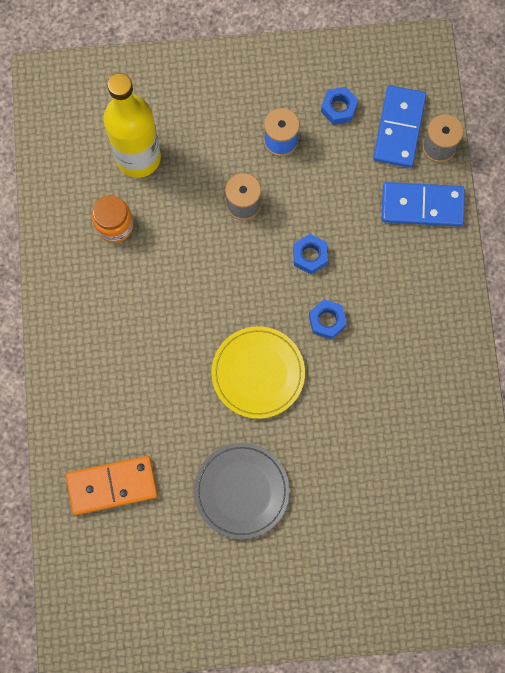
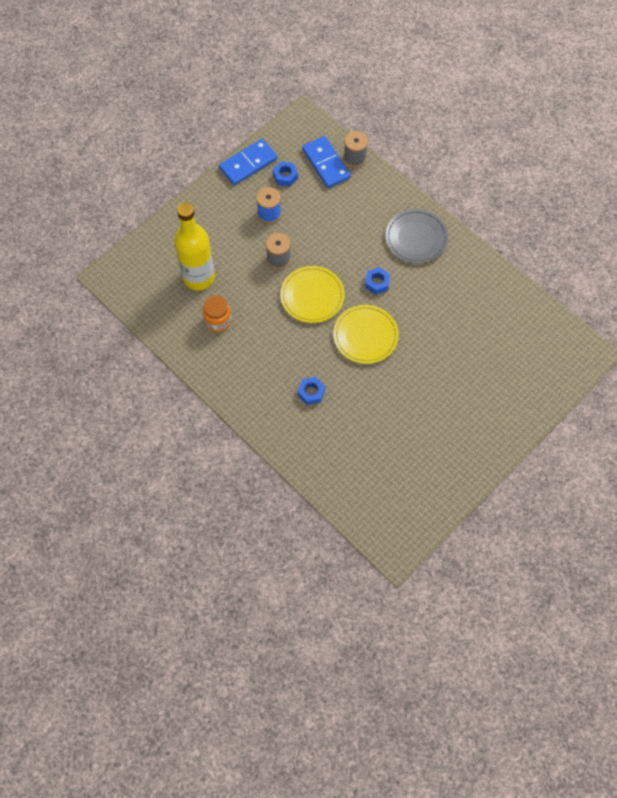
camera: 40 degrees left, 10 degrees down
orange domino [66,456,158,515] -> none
grey plate [194,443,290,539] -> grey plate moved to [386,209,448,264]
blue nut [293,234,328,274] -> blue nut moved to [298,377,325,405]
blue domino [382,182,465,227] -> blue domino moved to [219,139,278,185]
none -> yellow plate [280,266,345,323]

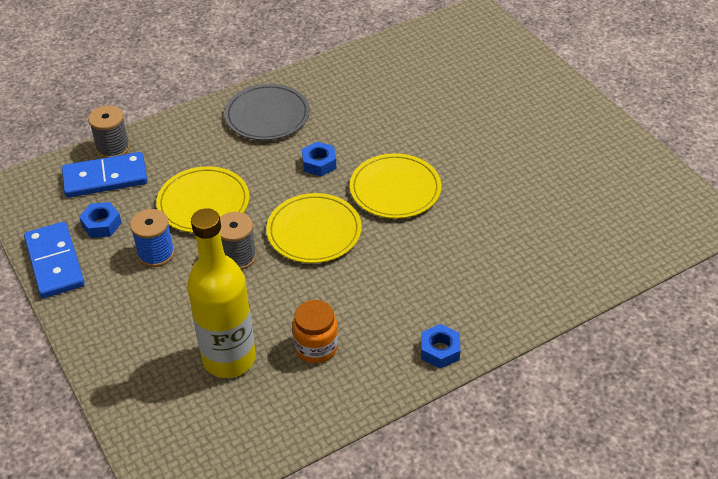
camera: 75 degrees left, 20 degrees down
blue nut [298,377,325,405] -> blue nut moved to [421,324,460,369]
none -> yellow plate [156,166,249,233]

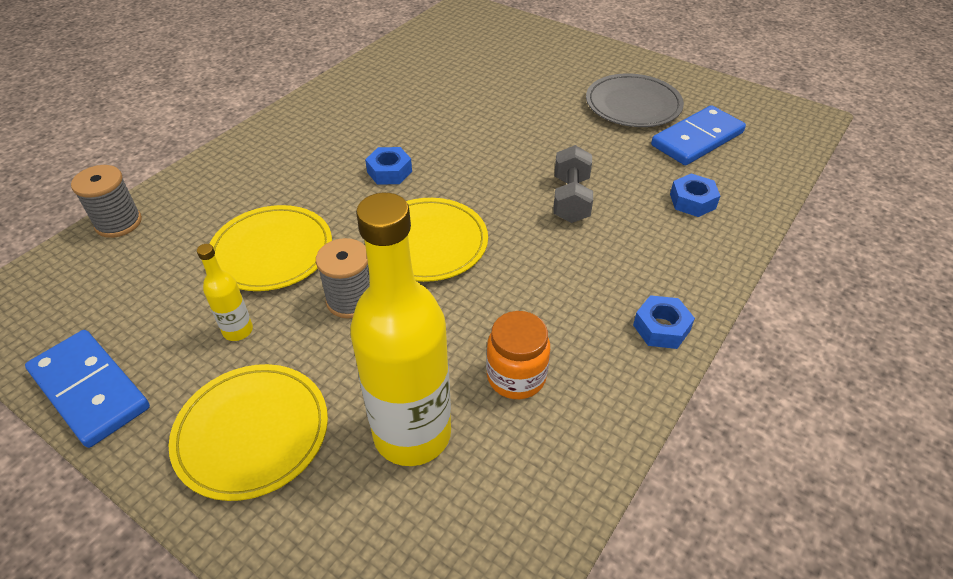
camera: 25 degrees left, 0 degrees up
blue domino [62,152,147,198] -> blue domino moved to [651,105,746,165]
blue nut [79,202,122,238] -> blue nut moved to [670,173,720,217]
blue spool [130,209,175,267] -> yellow bottle [197,244,253,341]
grey plate [224,84,310,140] -> grey plate moved to [586,74,684,127]
yellow plate [350,153,441,219] -> yellow plate moved to [169,364,328,501]
none -> grey dumbbell [553,145,593,223]

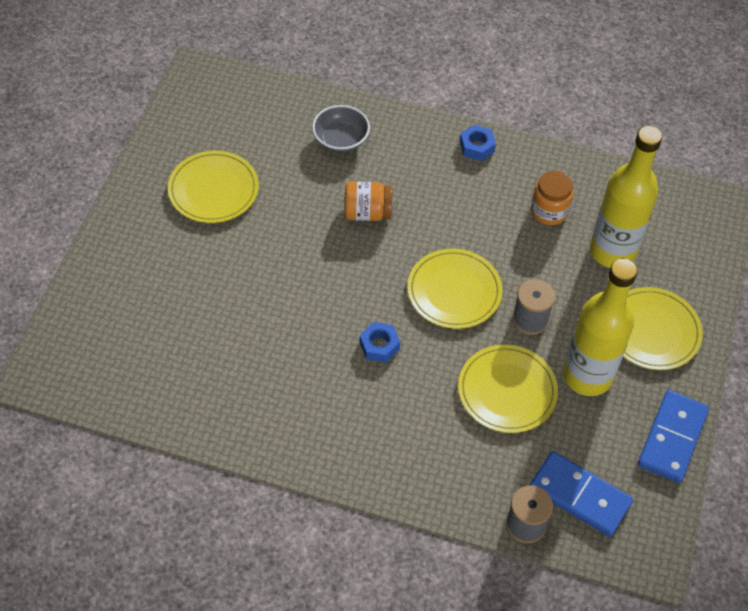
camera: 110 degrees left, 10 degrees up
yellow bottle [197,244,253,341] -> yellow bottle [563,259,637,396], size x2.29
grey dumbbell [553,145,593,223] -> orange jar [345,181,392,221]
grey plate [586,74,684,127] -> yellow plate [168,151,259,223]
blue domino [651,105,746,165] -> blue domino moved to [530,451,633,537]
blue nut [670,173,720,217] -> grey bowl [312,105,370,152]

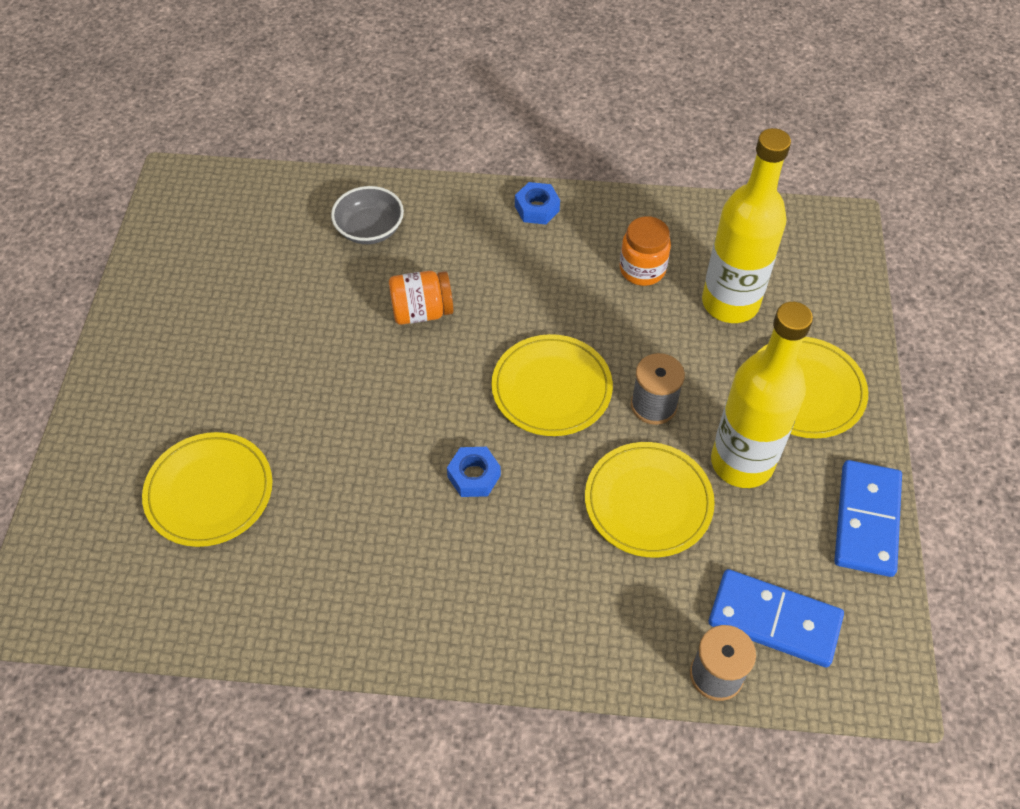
camera: 10 degrees left, 0 degrees up
yellow plate [168,151,259,223] -> yellow plate moved to [142,432,272,547]

